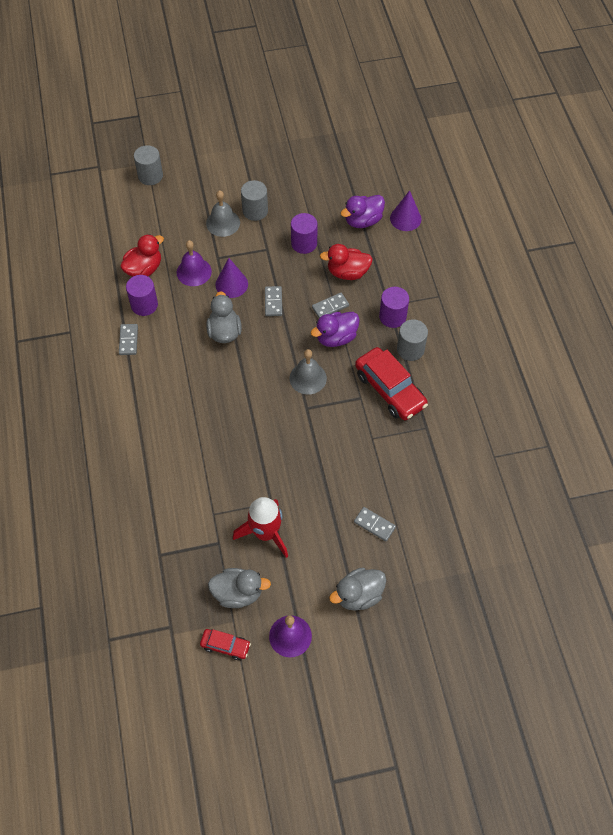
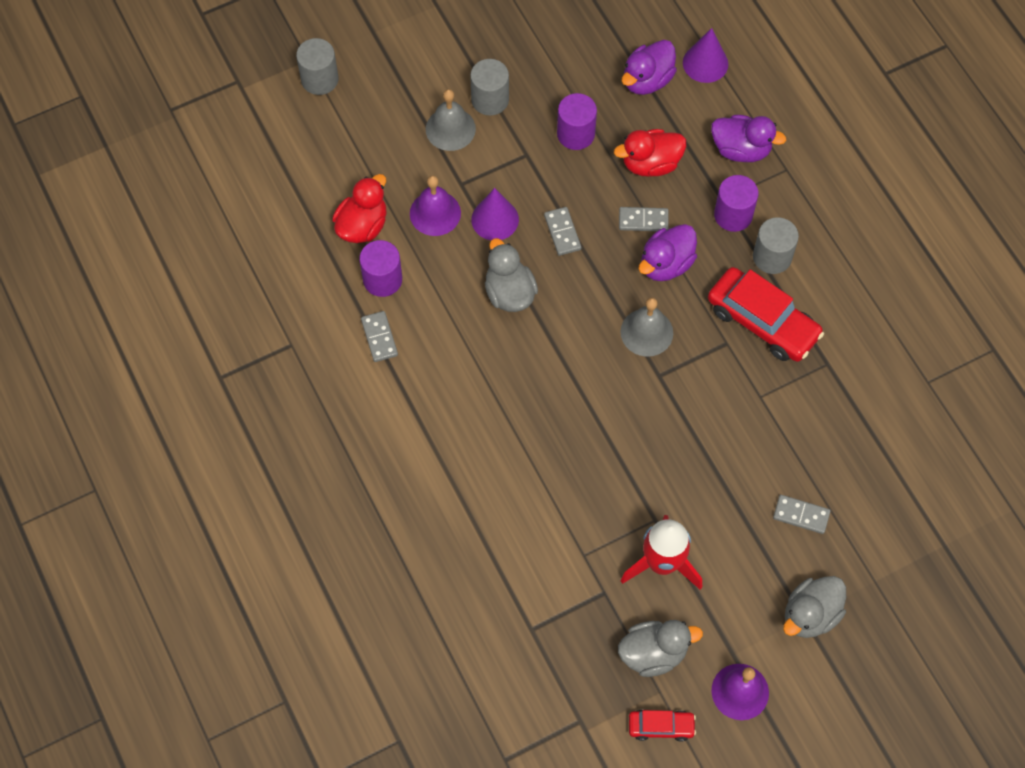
camera: 15 degrees left, 5 degrees up
grey domino [312,293,349,318] -> grey domino turned 45 degrees clockwise [619,207,668,231]
none -> purple duck [711,115,786,162]

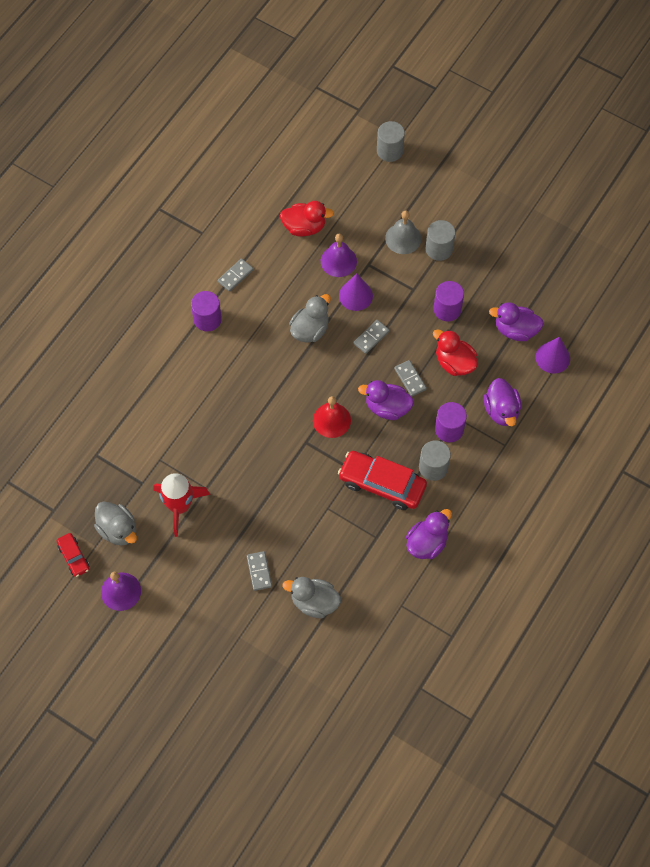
camera: 60 degrees right, 0 degrees up
purple cylinder [359,240,402,297] -> purple cylinder moved to [191,291,222,331]
grey bell [621,298,673,357] -> red bell [313,396,351,438]
red car [708,267,824,362] -> red car turned 105 degrees clockwise [338,451,427,510]
grey duck [783,576,846,638] -> grey duck moved to [283,577,341,618]
none -> purple duck [406,509,452,559]

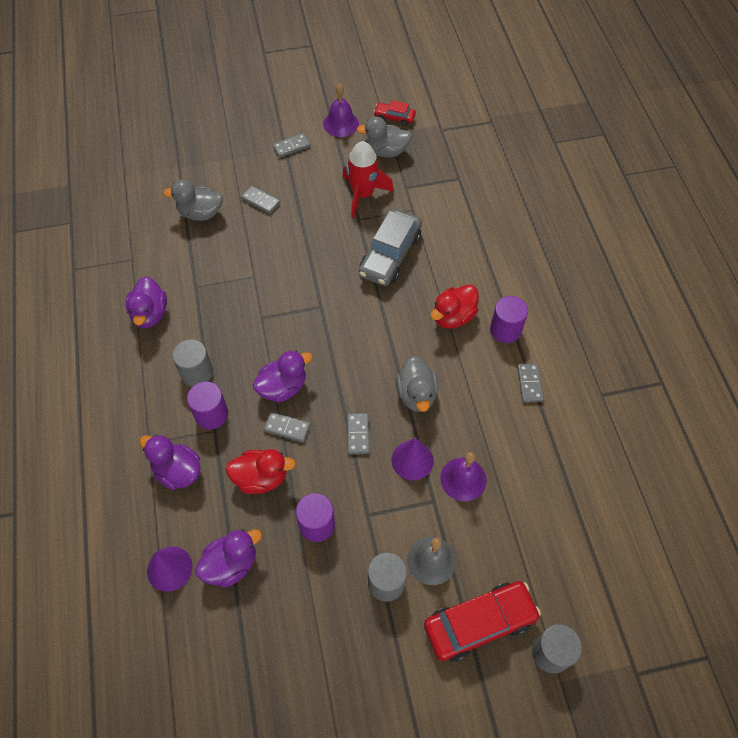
camera: 135 degrees right, 5 degrees down
red duck [280,201,334,237] -> red duck moved to [430,284,479,329]
grey duck [283,577,341,618] -> grey duck turned 150 degrees counterclockwise [163,179,223,221]
red bell [313,396,351,438] -> none
red car [338,451,427,510] -> red car moved to [424,581,541,662]
none -> grey domino [273,133,311,158]
none -> grey car [359,209,422,286]

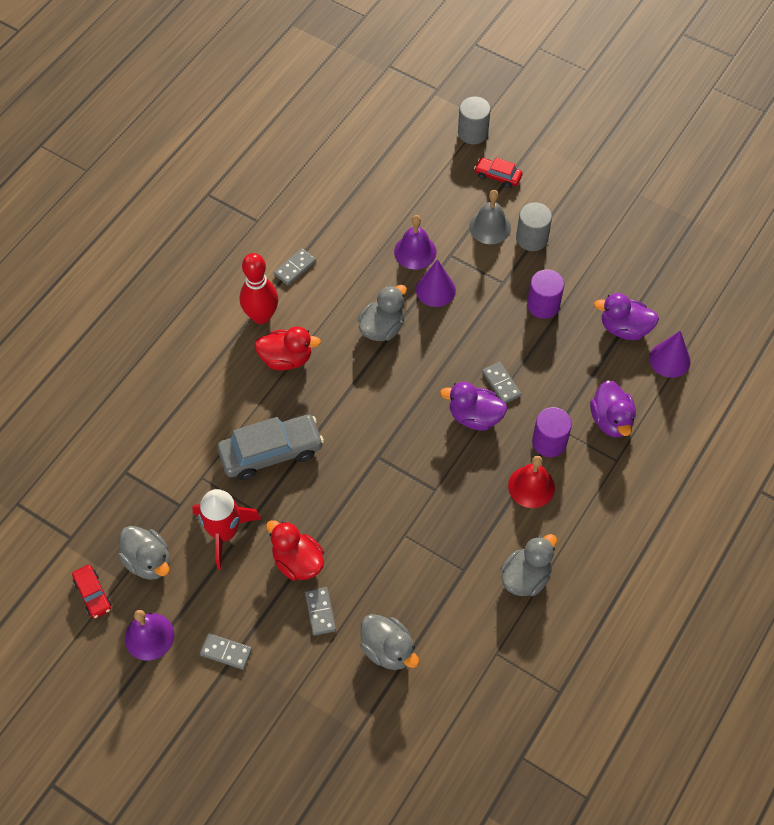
camera: 135 degrees left, 0 degrees up
purple duck [126,276,167,328] -> grey duck [500,534,557,596]
grey cylinder [172,339,213,387] -> red bell [508,456,555,508]
red duck [226,449,296,494] -> red duck moved to [266,520,324,581]
grey domino [347,413,370,454] -> none
red car [424,581,541,662] -> red car [474,158,522,188], size x0.52
purple cylinder [490,296,528,343] -> red bowling pin [240,253,278,324]

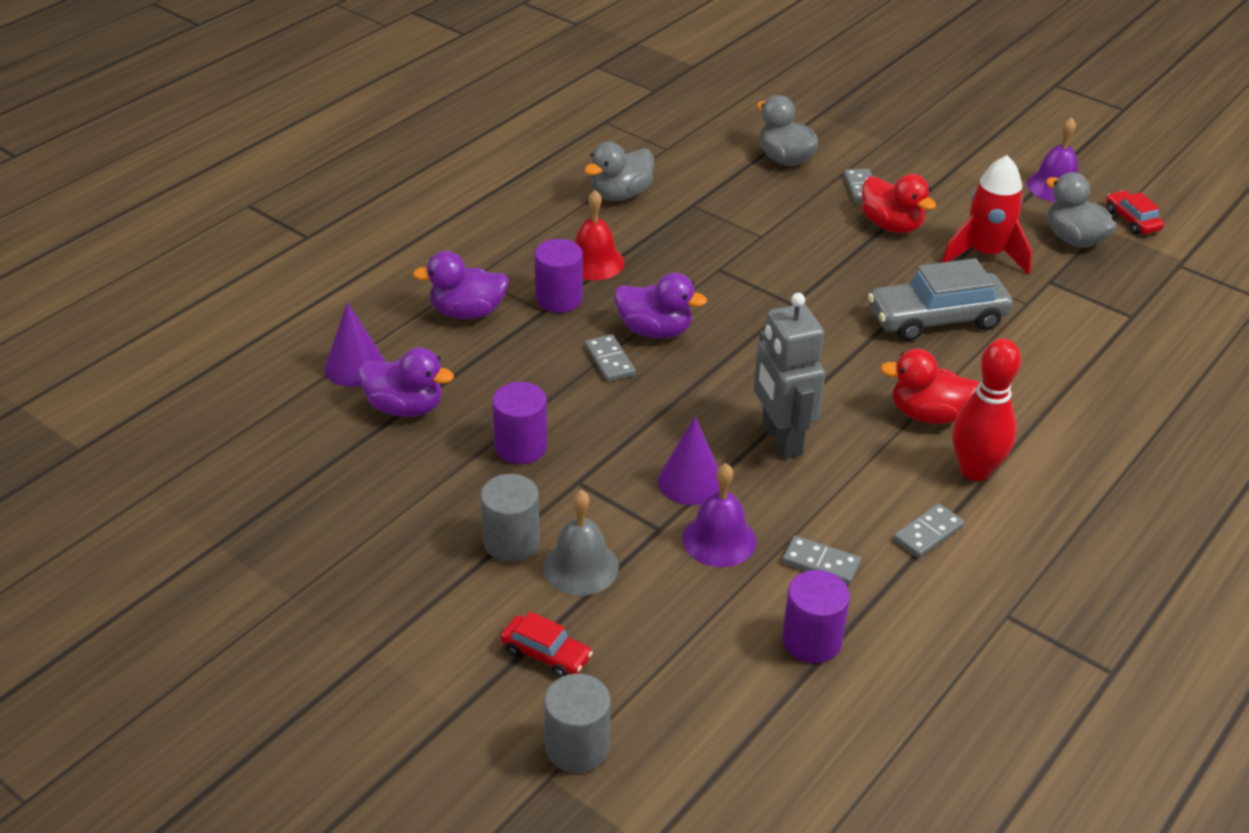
camera: 175 degrees left, 20 degrees down
grey domino [200,633,252,670] -> grey domino moved to [782,536,861,585]
grey duck [358,285,407,341] -> grey robot [754,293,825,459]
purple duck [590,380,636,437] -> purple duck turned 90 degrees counterclockwise [413,251,509,319]
none -> purple cylinder [782,570,850,663]

